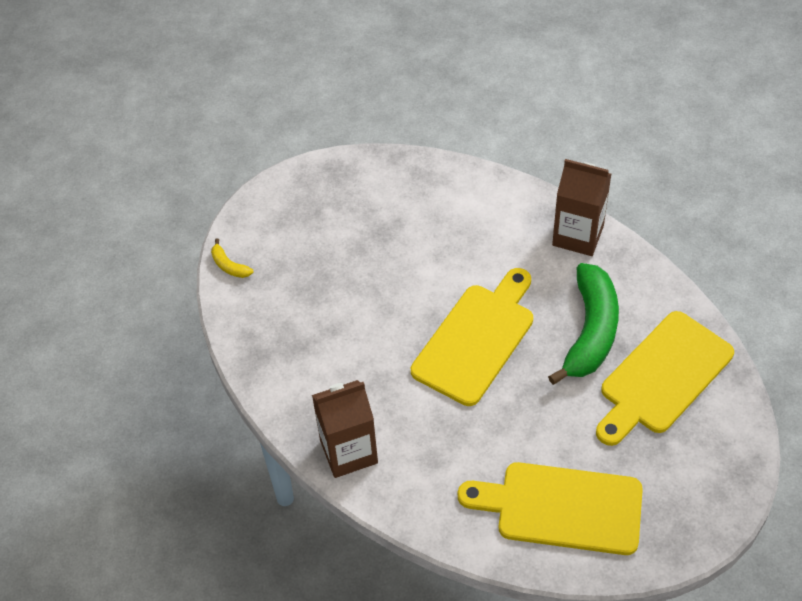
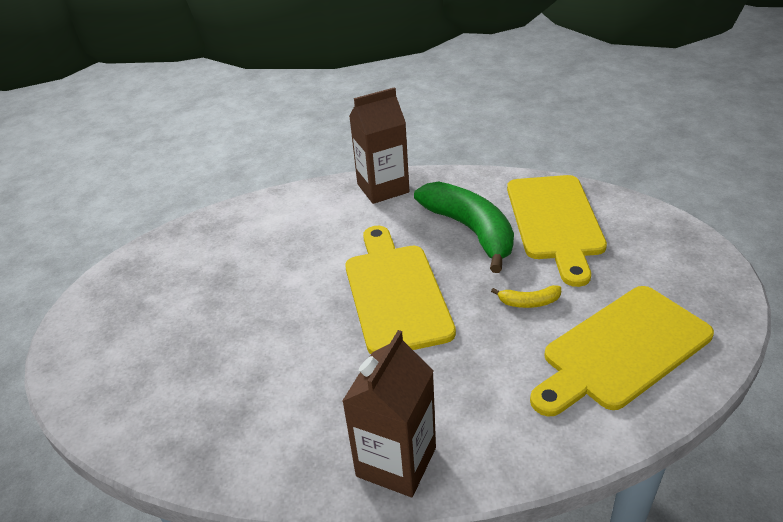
camera: 45 degrees left, 15 degrees down
yellow banana [211,238,253,278] -> yellow banana moved to [491,285,561,308]

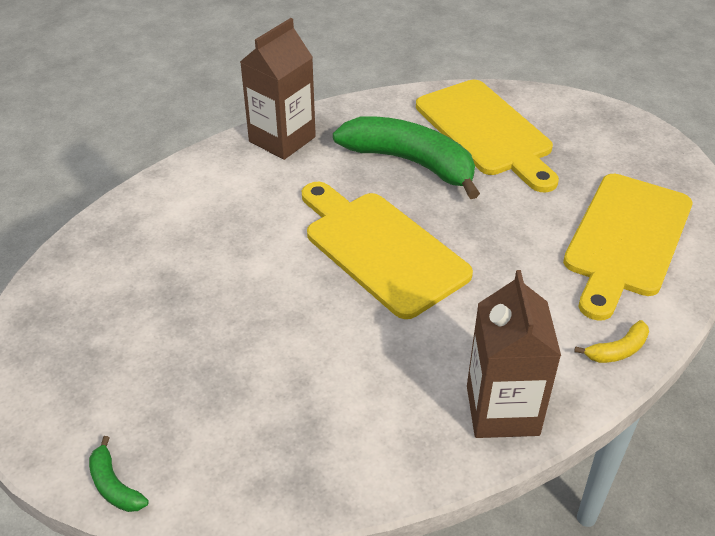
camera: 30 degrees left, 5 degrees up
yellow banana [491,285,561,308] -> yellow banana moved to [574,320,649,363]
none -> green banana [89,436,149,512]

